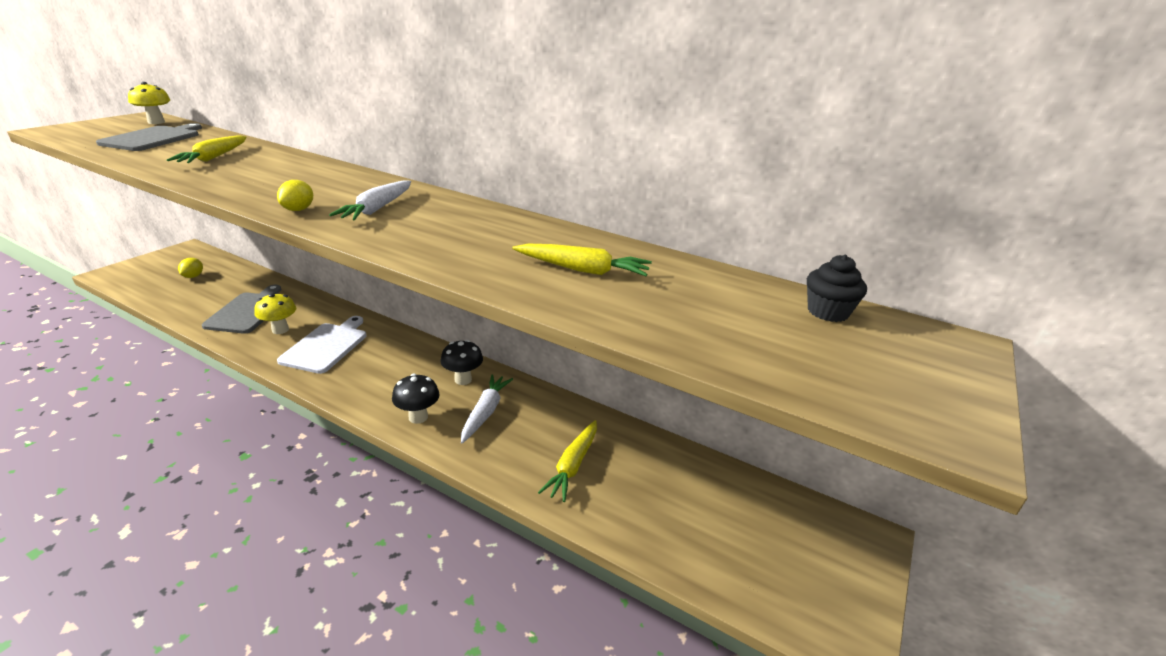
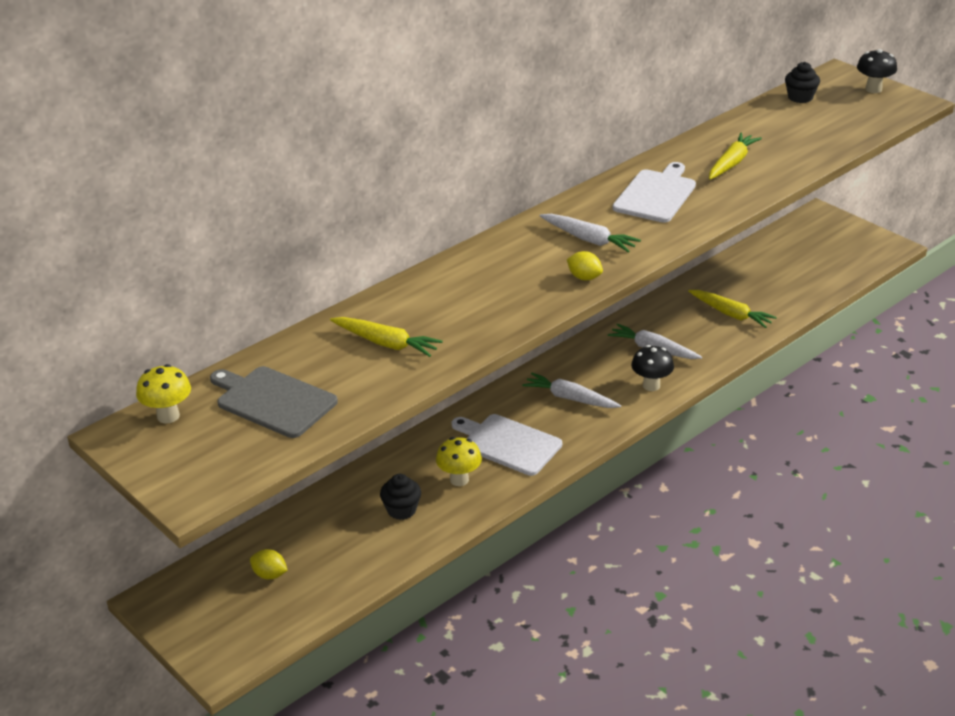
camera: 70 degrees left, 5 degrees up
grey cutting board [202,285,281,334] -> black cupcake [380,474,421,520]
black mushroom [440,340,483,385] -> black mushroom moved to [857,49,897,93]
none -> white carrot [522,373,621,408]
none -> white cutting board [612,162,696,223]

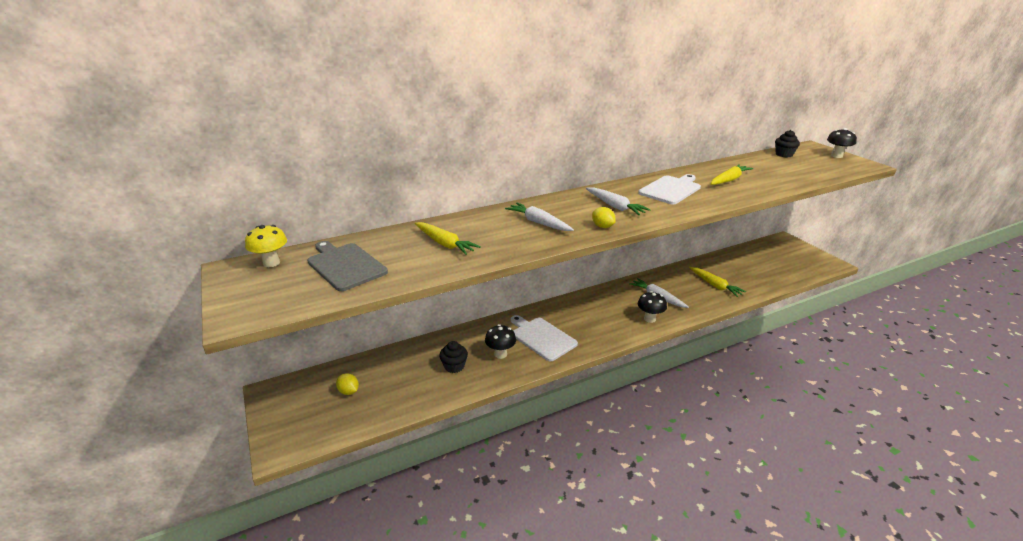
camera: 15 degrees right, 5 degrees down
yellow mushroom [436,437,482,486] -> black mushroom [485,324,516,359]
white carrot [522,373,621,408] -> white carrot moved to [505,203,574,231]

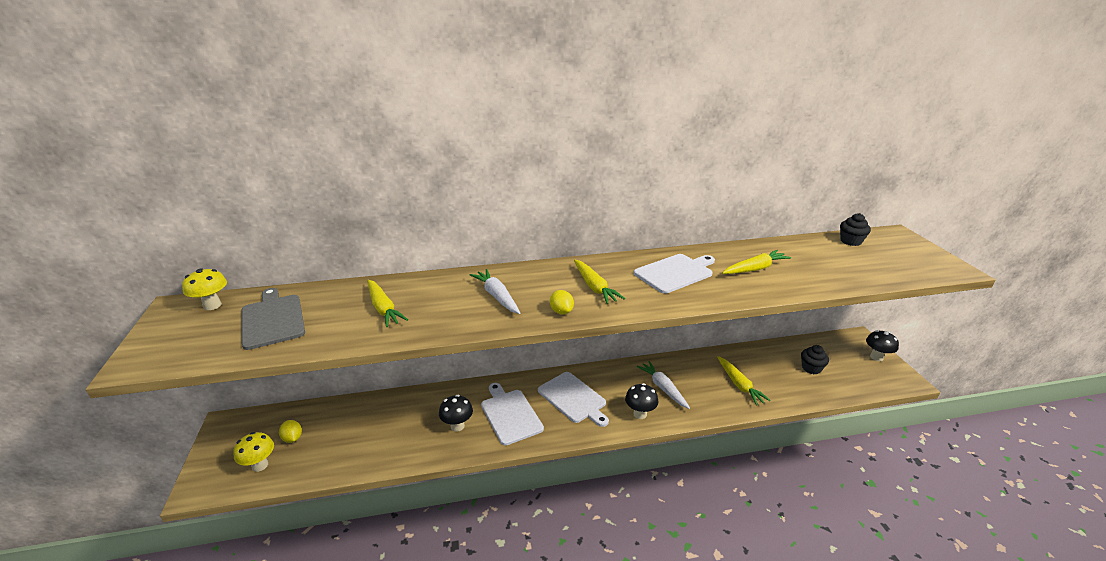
camera: 15 degrees right, 0 degrees up
black cupcake [439,341,468,373] -> black cupcake moved to [801,345,829,374]
white carrot [586,187,651,215] -> yellow carrot [574,260,625,304]
black mushroom [827,128,857,158] -> black mushroom moved to [866,330,899,361]
none -> yellow mushroom [233,432,274,472]
none -> white cutting board [538,372,609,427]

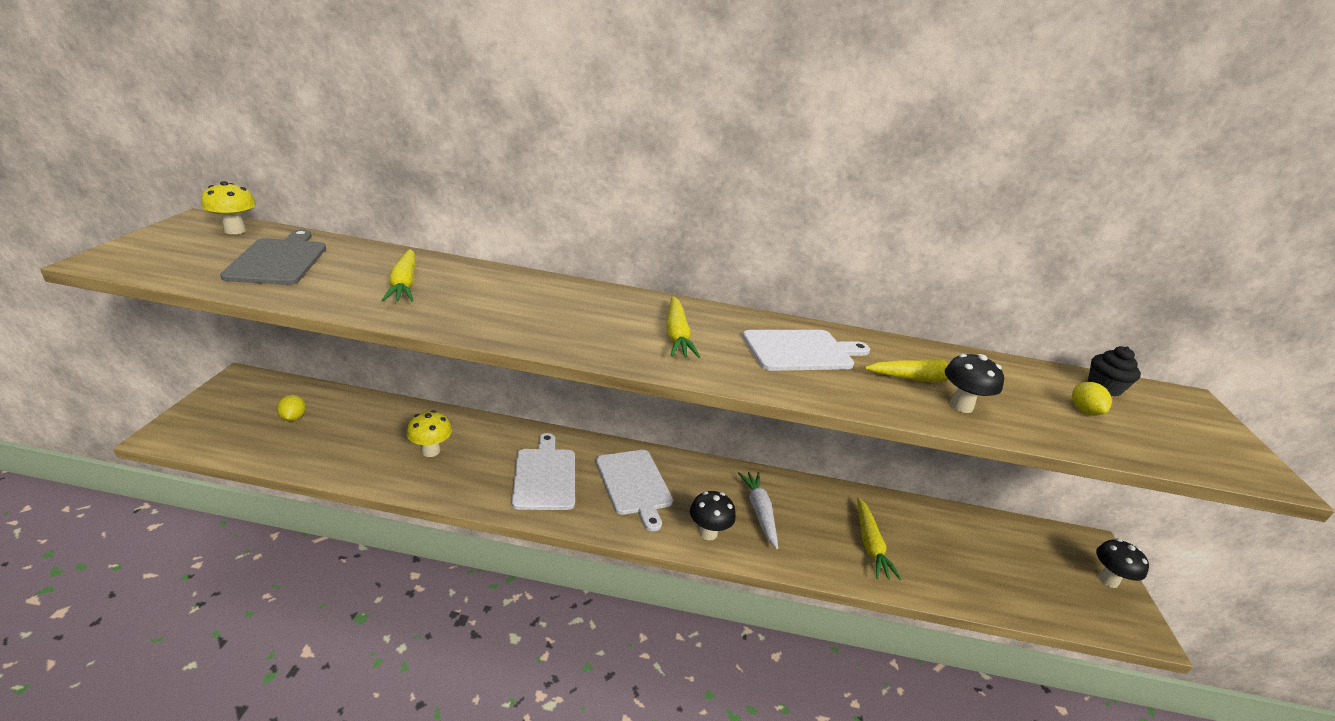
camera: 15 degrees right, 0 degrees up
yellow mushroom [233,432,274,472] -> yellow mushroom moved to [406,410,452,457]
black mushroom [439,395,473,432] -> black mushroom moved to [945,354,1004,413]
white carrot [469,269,520,314] -> none
yellow lemon [550,290,574,315] -> yellow lemon moved to [1072,382,1112,416]
black cupcake [801,345,829,374] -> none

